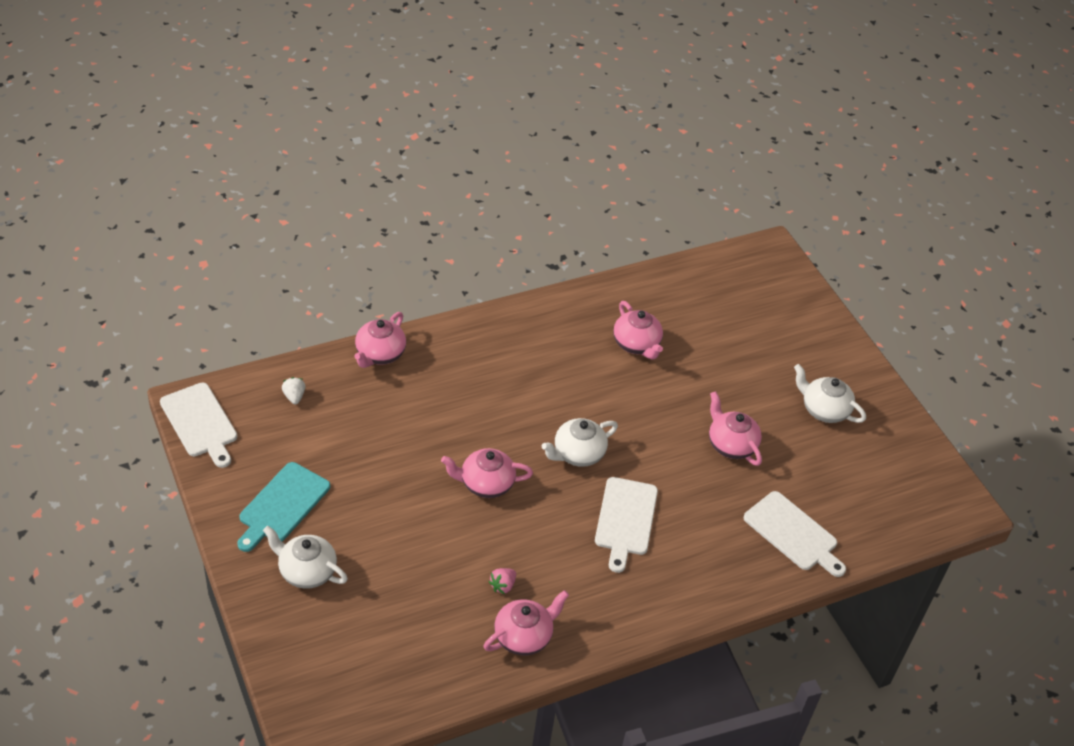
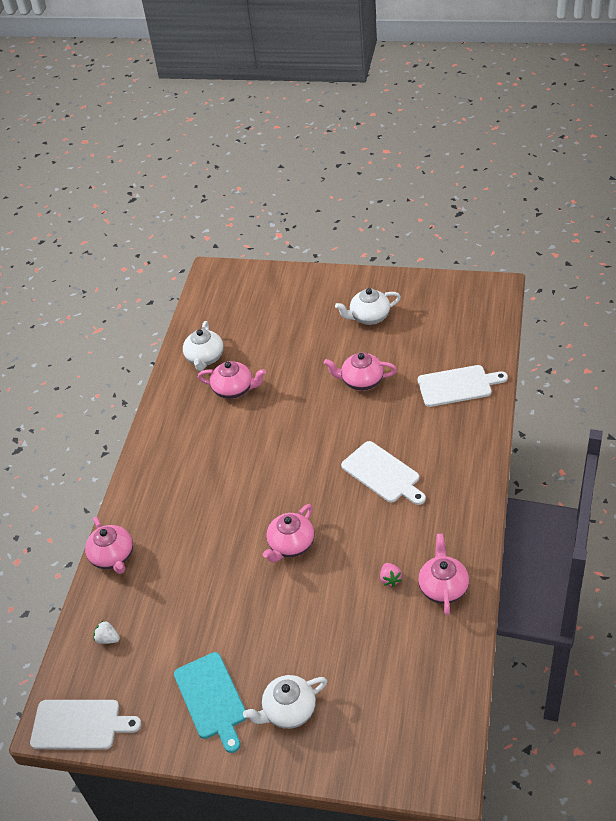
camera: 45 degrees left, 0 degrees up
white teapot [542,418,618,467] -> white teapot moved to [183,321,224,371]

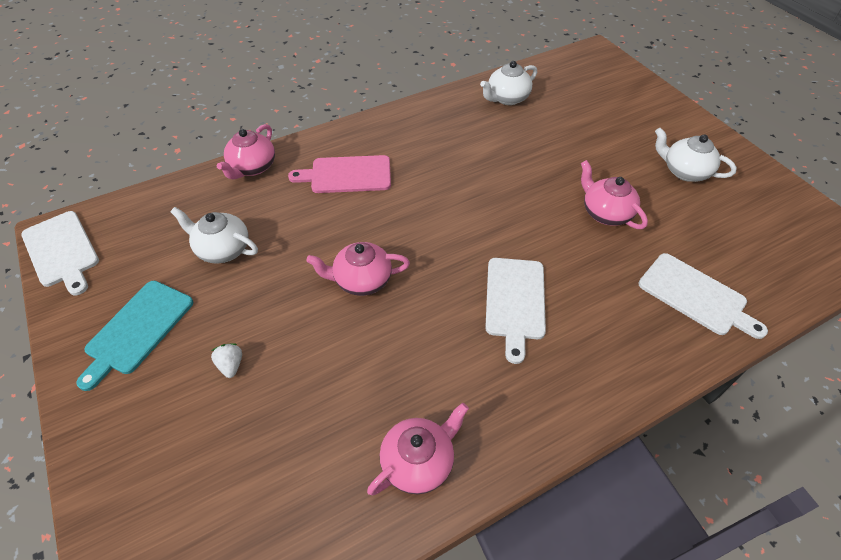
camera: 45 degrees right, 5 degrees up
white strawberry [93,621,120,644] -> white strawberry moved to [211,344,242,378]
pink teapot [198,361,266,399] -> none
white teapot [243,675,327,729] -> white teapot moved to [171,207,258,264]
pink strawberry [380,563,402,587] -> none
none -> pink cutting board [288,155,391,193]

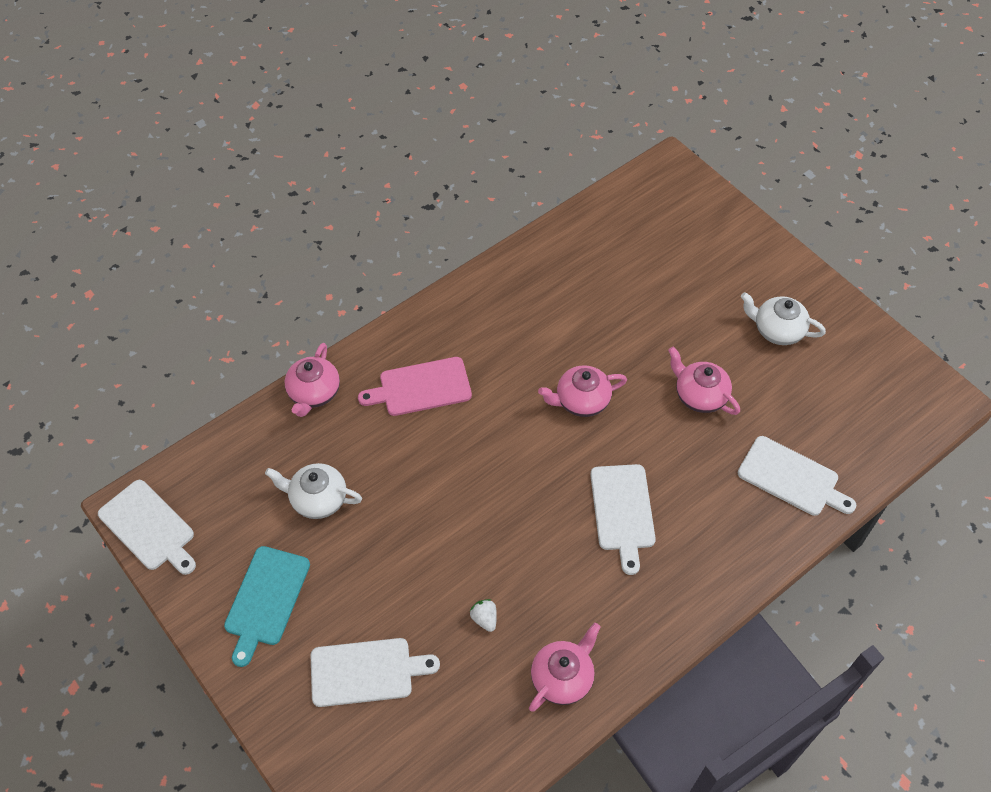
camera: 10 degrees left, 5 degrees up
white strawberry [211,344,242,378] -> white strawberry moved to [469,599,497,632]
pink teapot [306,242,410,296] -> pink teapot moved to [538,365,627,417]
white teapot [480,61,537,105] -> none
none -> white cutting board [311,638,440,707]

